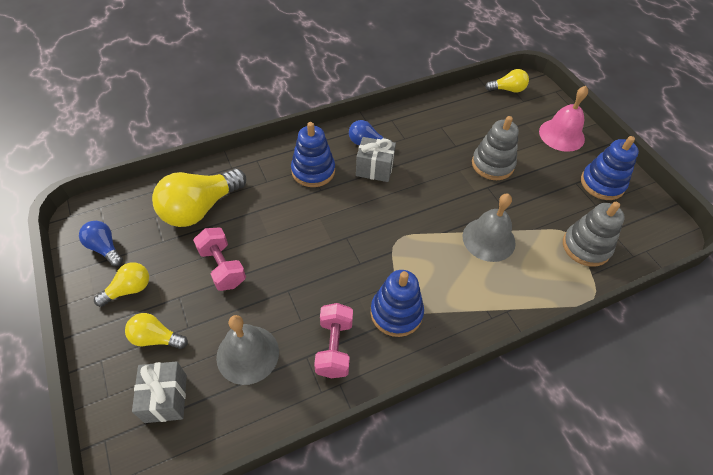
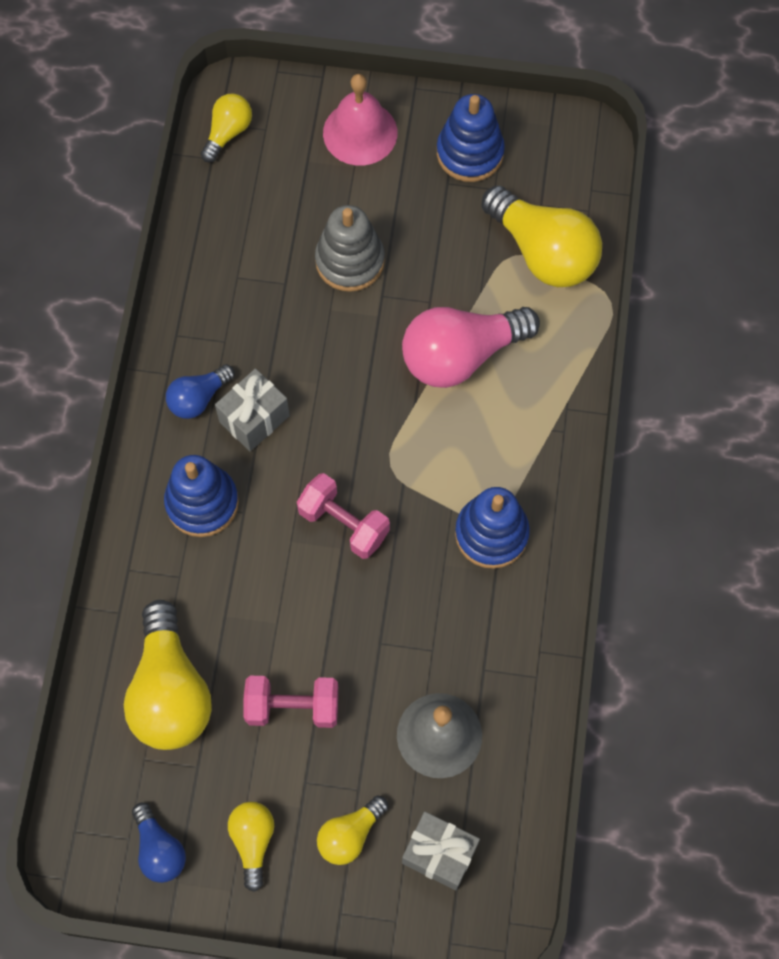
camera: 55 degrees left, 15 degrees up
blue light bulb [79,221,123,266] -> blue light bulb turned 105 degrees counterclockwise [132,803,186,883]
pink dumbbell [314,303,353,378] -> pink dumbbell moved to [297,473,390,559]
grey bell [463,194,516,262] -> pink light bulb [402,307,540,388]
grey stacking toy [563,202,625,267] -> yellow light bulb [482,185,602,287]

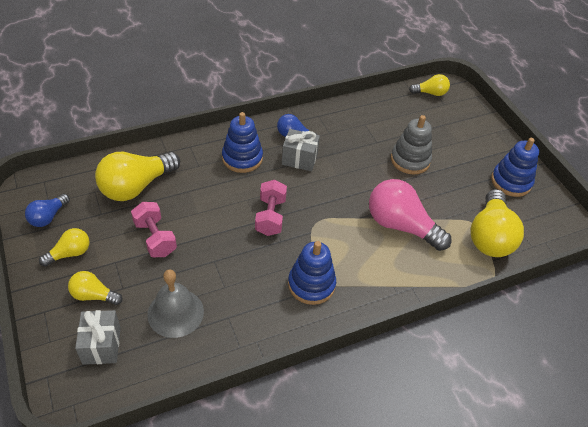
camera: 55 degrees right, 20 degrees down
pink bell [323,74,397,166] -> none

